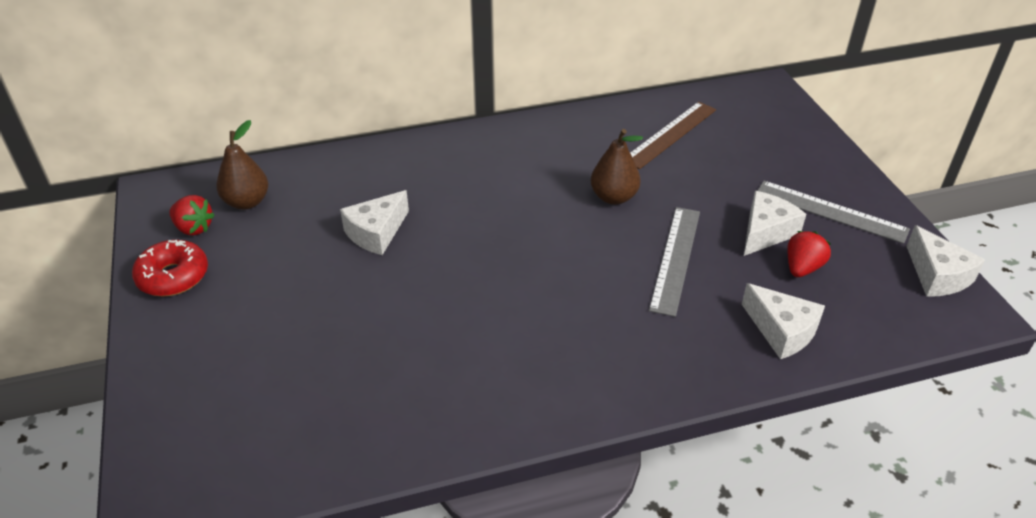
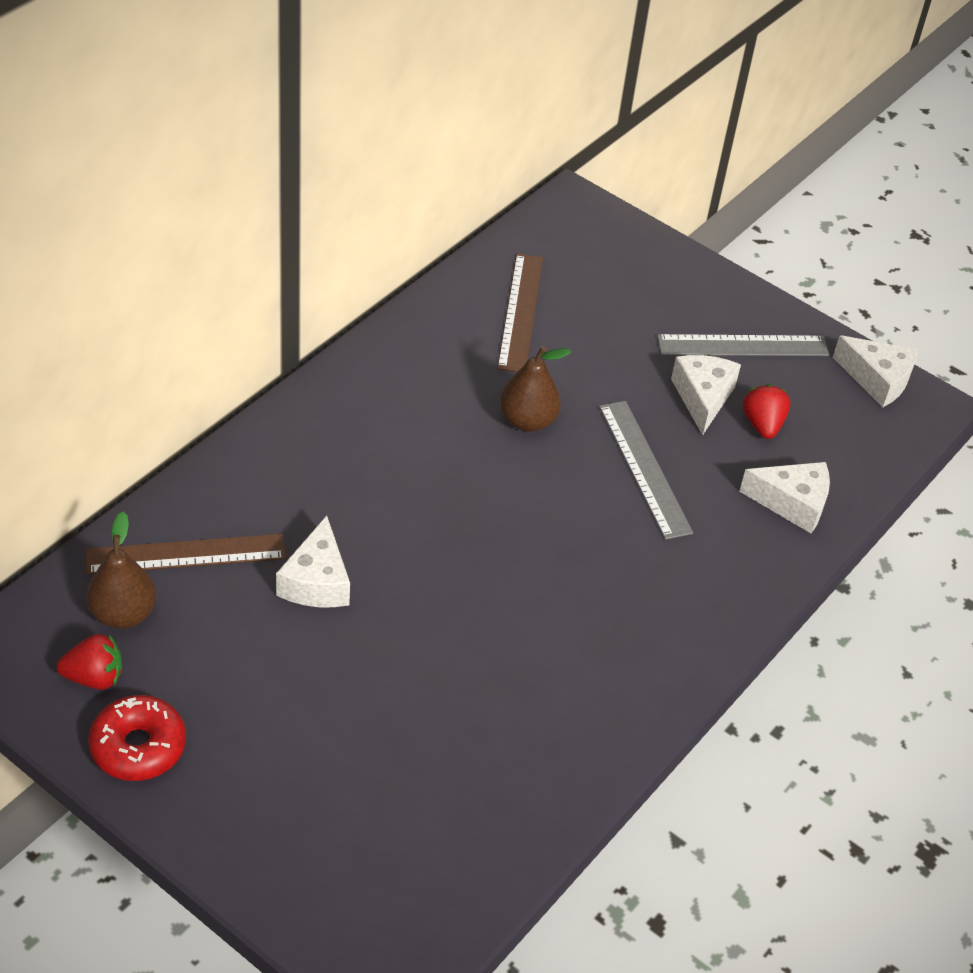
camera: 40 degrees left, 5 degrees up
none -> brown ruler [85,534,286,575]

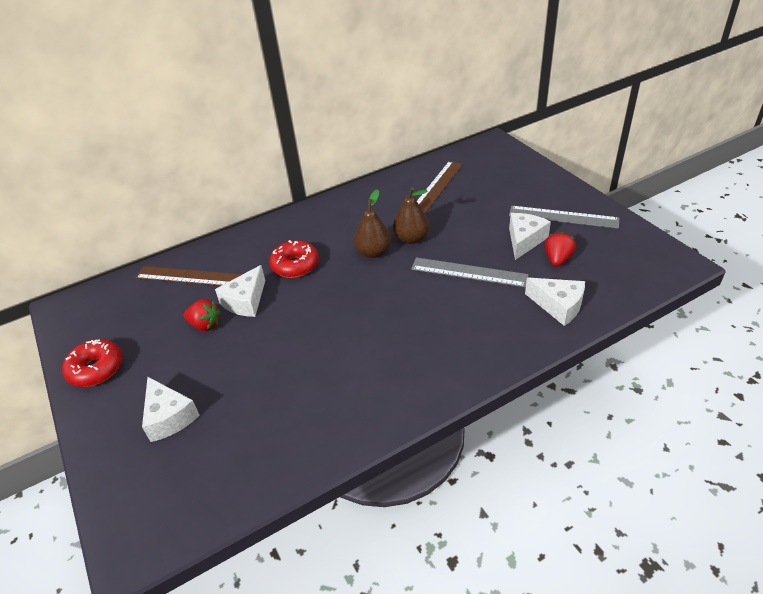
camera: 30 degrees right, 5 degrees down
red strawberry [56,634,122,690] -> red strawberry moved to [184,299,220,331]
brown pear [86,511,156,629] -> brown pear moved to [354,189,391,258]
grey ruler [599,401,693,540] -> grey ruler turned 75 degrees counterclockwise [411,257,529,287]
white cheese [833,335,918,407] -> white cheese moved to [142,377,200,442]
none -> red donut [269,240,319,278]

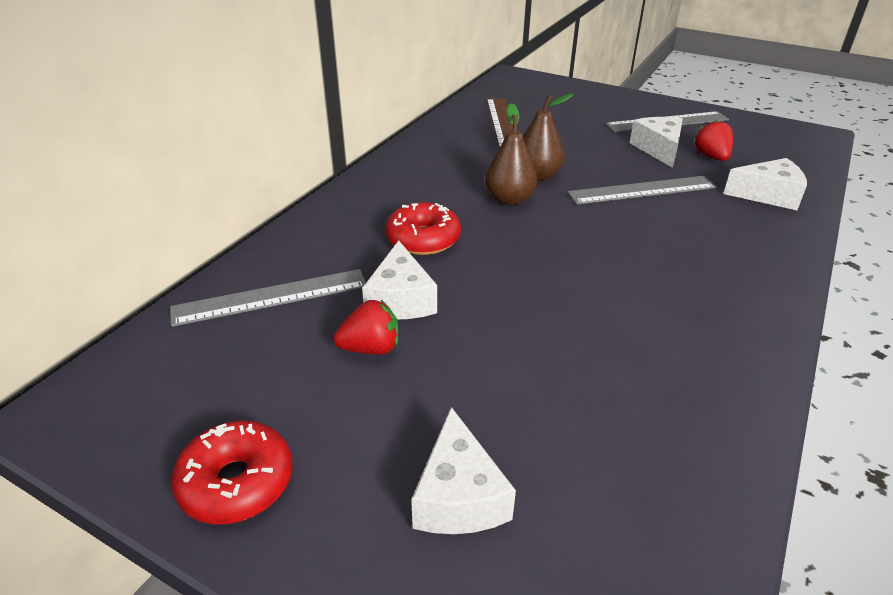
camera: 35 degrees left, 5 degrees down
brown ruler [135,266,243,286] -> grey ruler [170,269,366,327]
white cheese [142,377,200,442] -> white cheese turned 60 degrees clockwise [411,407,516,534]

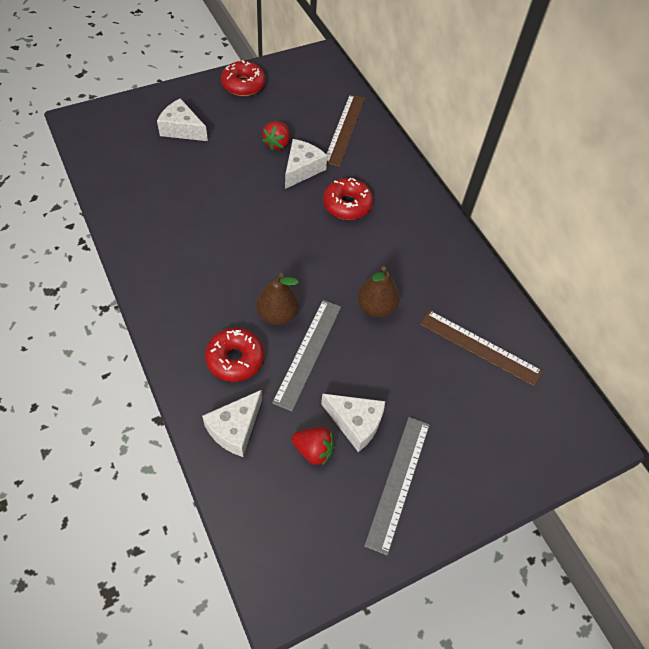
camera: 120 degrees right, 20 degrees up
grey ruler [170,269,366,327] -> brown ruler [326,94,365,167]
white cheese [362,241,437,320] -> white cheese turned 90 degrees clockwise [285,139,327,189]
brown pear [485,103,538,206] -> brown pear moved to [256,273,299,325]
none -> red donut [205,328,264,382]

